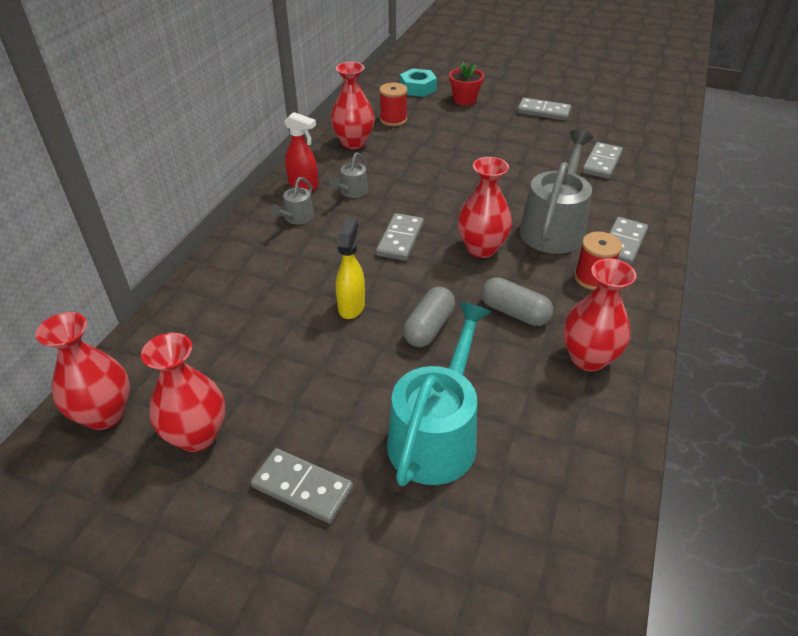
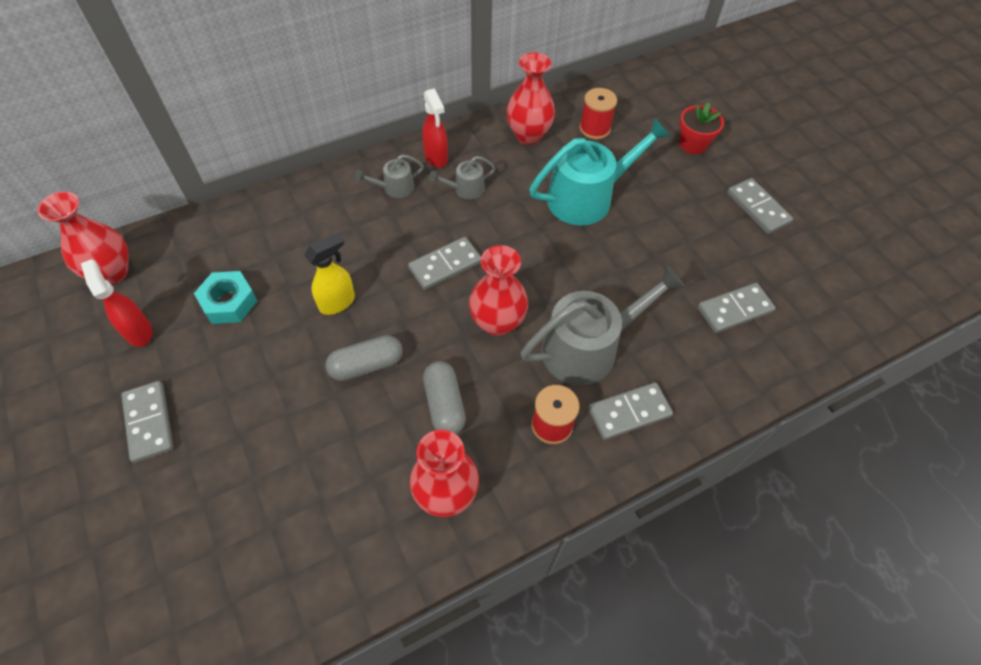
camera: 40 degrees right, 15 degrees up
red vase [141,333,225,452] -> red spray bottle [81,259,152,347]
turquoise watering can [387,302,491,486] -> turquoise watering can moved to [529,118,671,225]
turquoise nut [400,69,437,97] -> turquoise nut moved to [194,271,257,324]

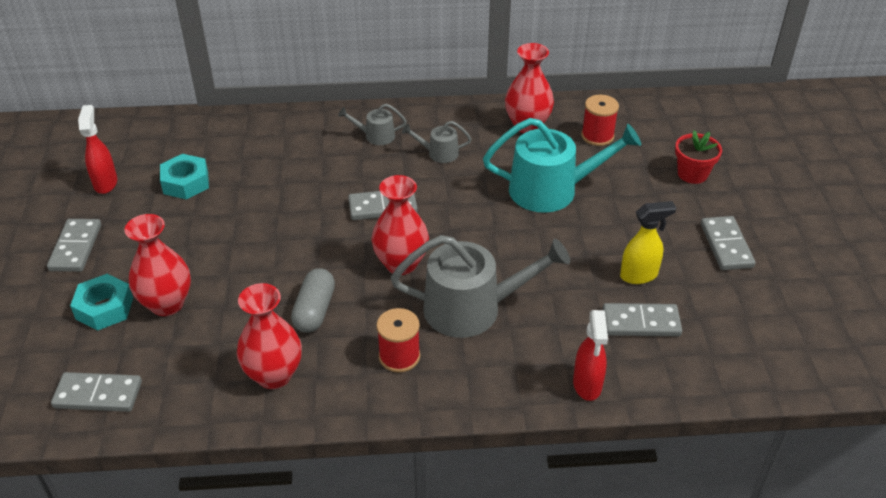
camera: 25 degrees right, 15 degrees down
red vase [37,191,129,285] -> red vase moved to [125,214,191,316]
yellow spray bottle [304,233,355,315] -> yellow spray bottle moved to [620,201,677,284]
grey capsule [326,335,403,381] -> none
red spray bottle [422,88,448,168] -> red spray bottle moved to [573,310,608,401]
grey domino [588,382,673,440] -> grey domino moved to [51,372,142,412]
none -> turquoise nut [70,274,133,331]

